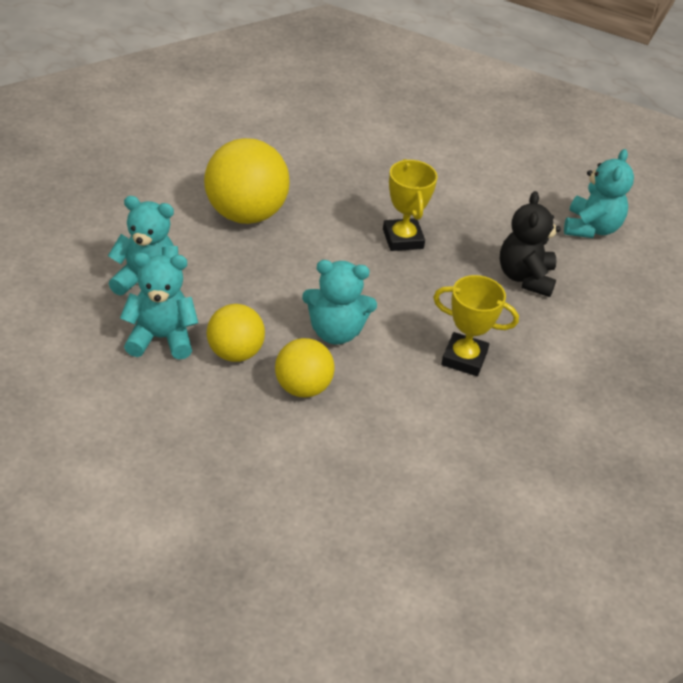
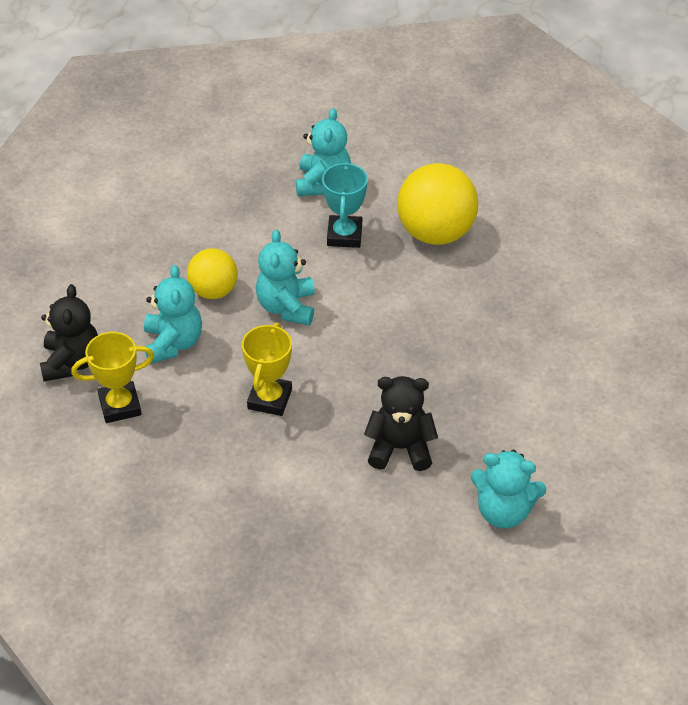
camera: 90 degrees right, 5 degrees up
turquoise teddy bear [120,252,198,360] -> turquoise teddy bear moved to [144,265,202,364]
yellow ball [207,304,265,362] -> none
yellow trophy [383,159,438,251] -> yellow trophy moved to [71,332,154,423]
none -> black teddy bear [40,284,98,381]
none -> turquoise trophy [322,161,368,248]

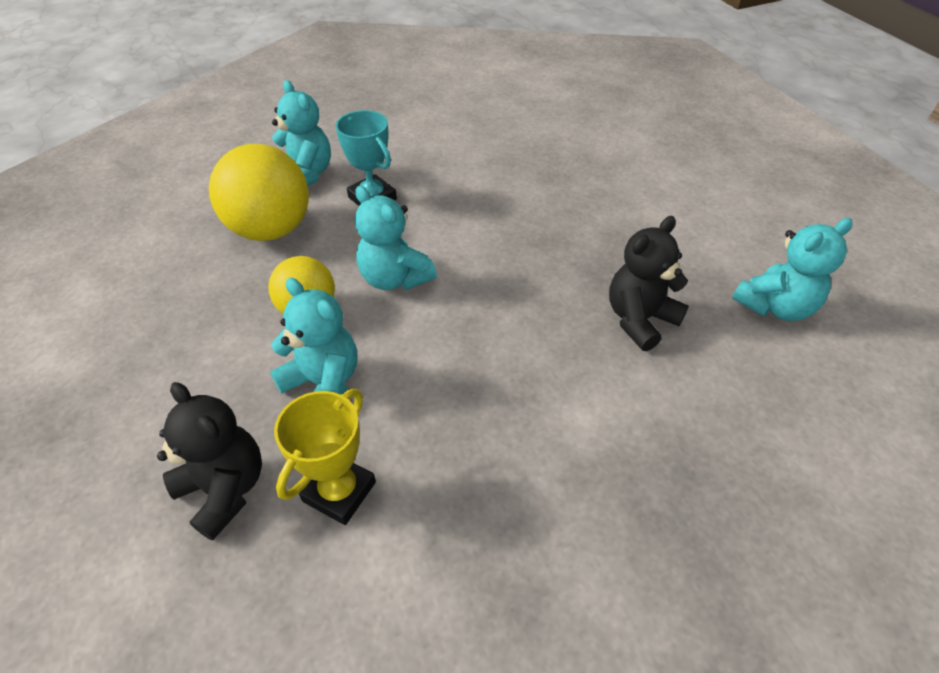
camera: 45 degrees left, 0 degrees up
yellow trophy [242,323,292,416] -> none
yellow ball [397,163,478,245] -> yellow ball moved to [209,144,309,241]

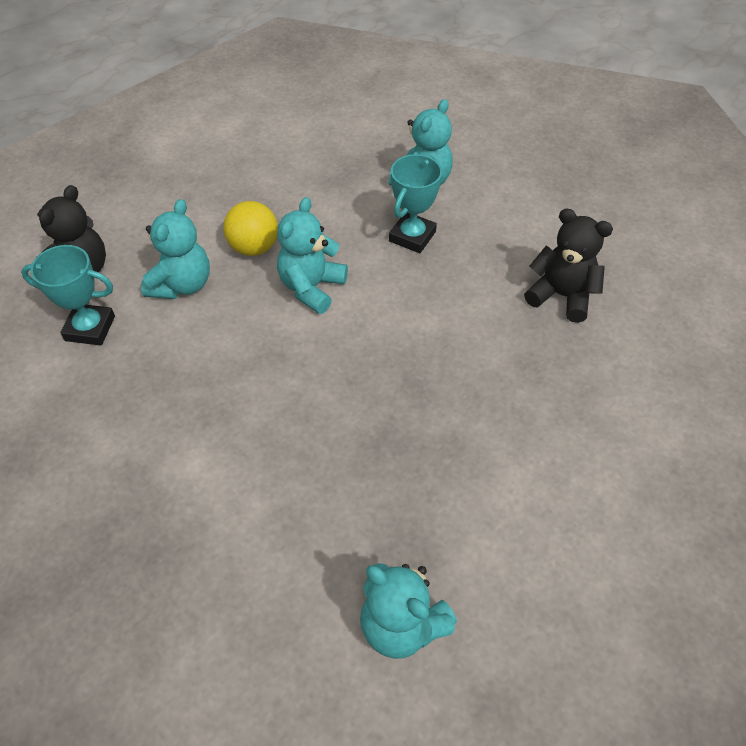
camera: 70 degrees right, 5 degrees up
yellow ball [209,144,309,241] -> none
yellow trophy [274,389,376,525] -> turquoise trophy [21,245,115,346]
black teddy bear [609,216,689,351] -> black teddy bear moved to [524,209,613,323]

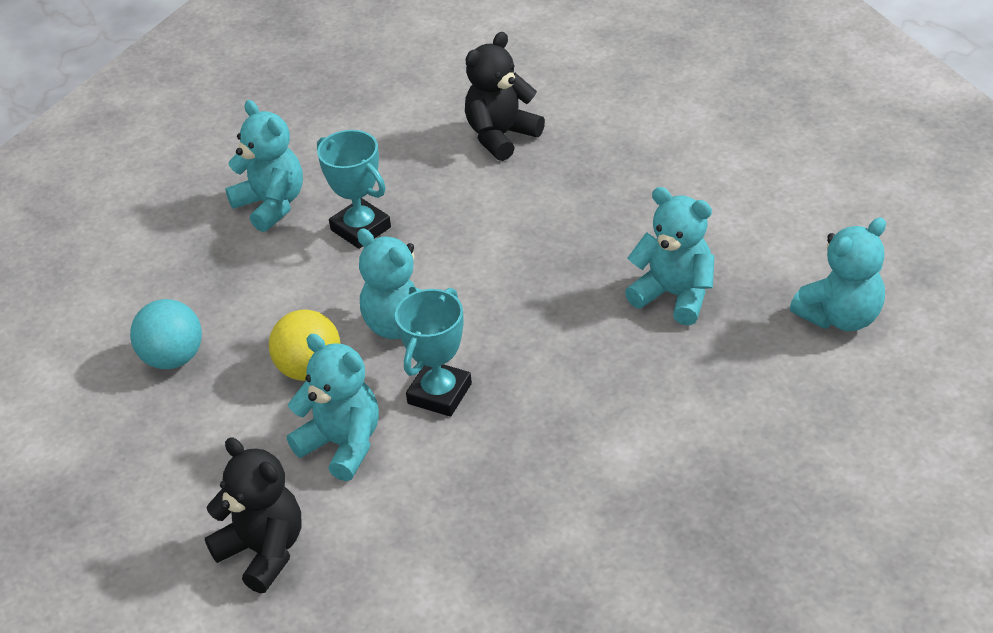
camera: 70 degrees left, 10 degrees down
turquoise trophy [21,245,115,346] -> turquoise trophy moved to [395,288,472,417]
none -> turquoise ball [130,299,202,369]
none -> turquoise teddy bear [625,187,714,326]

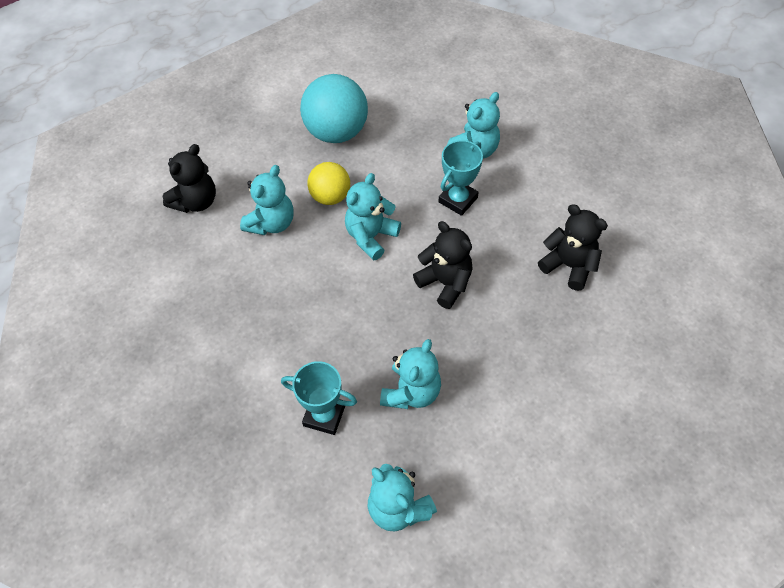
camera: 80 degrees right, 15 degrees up
turquoise ball [130,299,202,369] -> turquoise ball [300,74,368,143], size x1.64
turquoise trophy [395,288,472,417] -> turquoise trophy moved to [281,361,357,435]
none -> black teddy bear [413,221,473,309]

